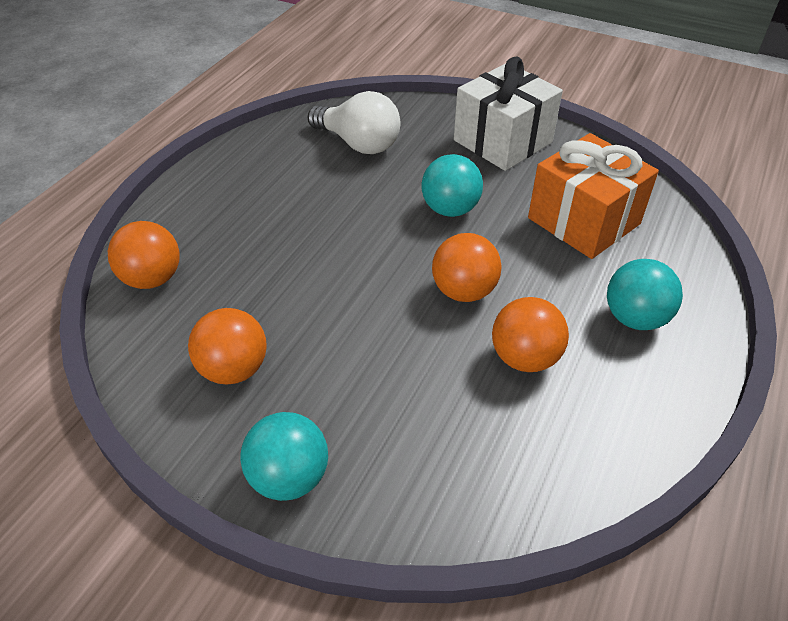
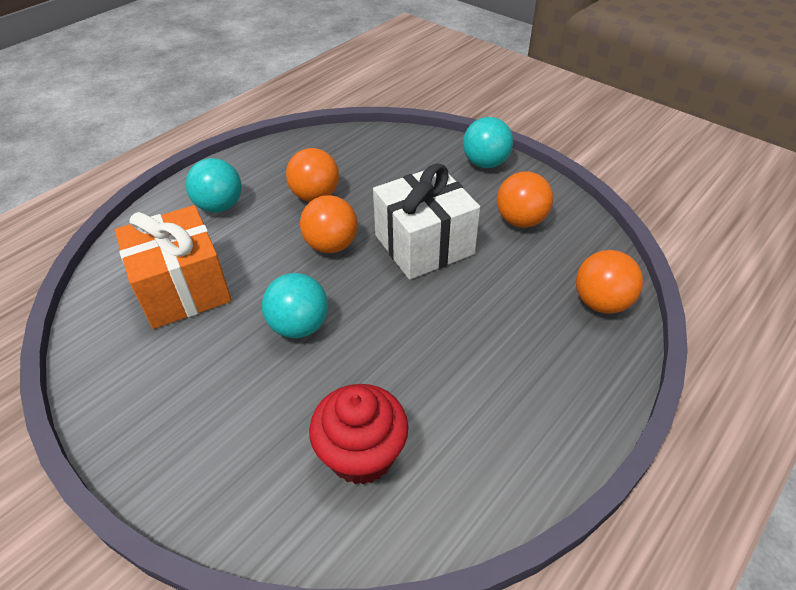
camera: 165 degrees left, 0 degrees up
white light bulb [308,91,400,154] -> red cupcake [309,384,409,485]
white gift [454,57,563,171] -> white gift moved to [373,163,480,280]

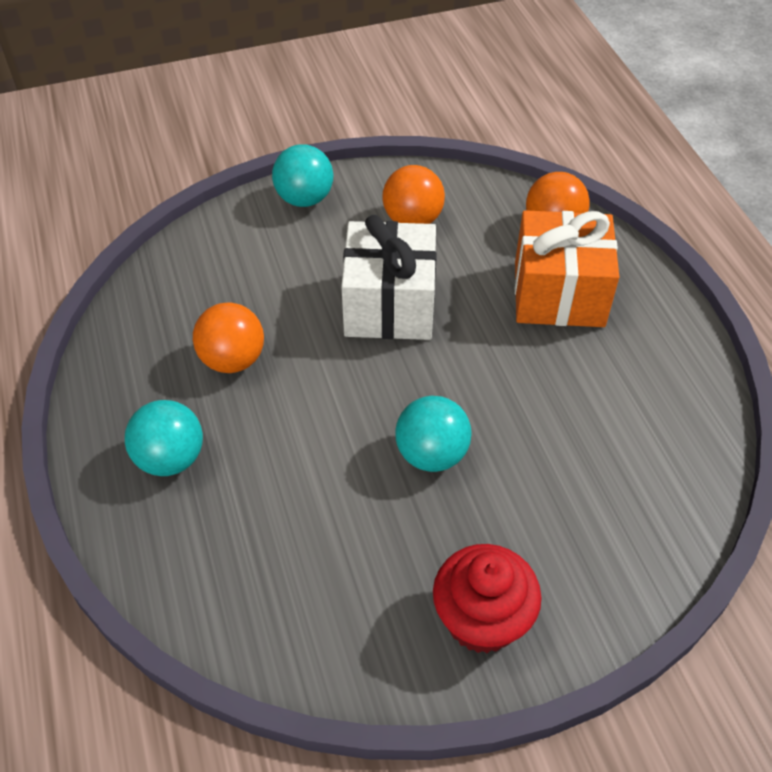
camera: 60 degrees left, 5 degrees up
orange gift [115,205,232,329] -> orange gift moved to [515,210,619,327]
orange ball [300,195,358,253] -> none
red cupcake [309,384,409,485] -> red cupcake moved to [433,544,542,653]

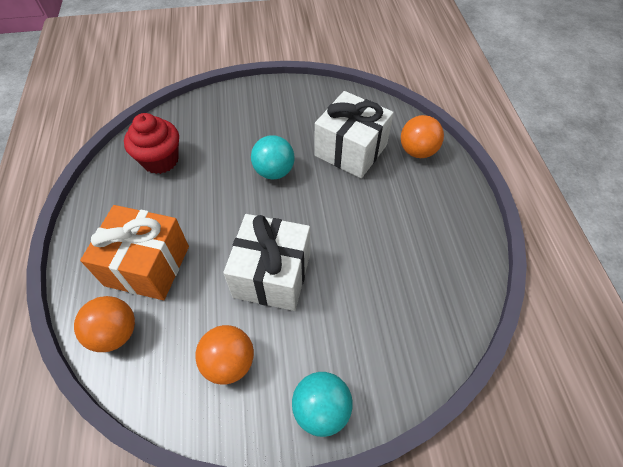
camera: 170 degrees left, 5 degrees up
turquoise ball [125,400,203,476] -> none
orange ball [193,302,264,373] -> orange ball moved to [401,115,444,158]
red cupcake [433,544,542,653] -> red cupcake moved to [124,113,179,174]
none -> white gift [314,91,394,178]

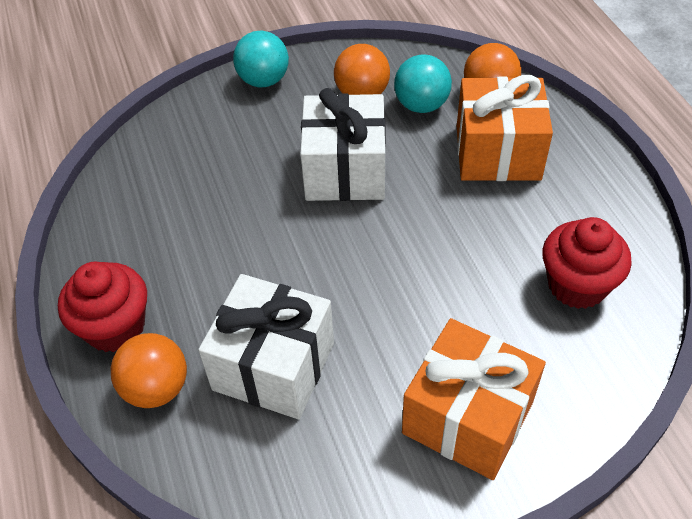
camera: 170 degrees right, 5 degrees down
turquoise ball [251,135,294,180] -> turquoise ball moved to [394,55,452,113]
none -> red cupcake [58,261,147,352]
none -> orange gift [402,318,546,480]

